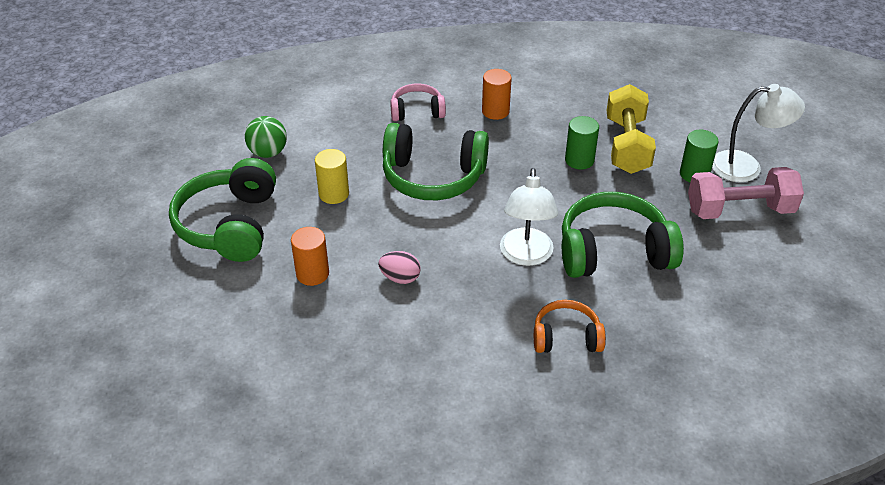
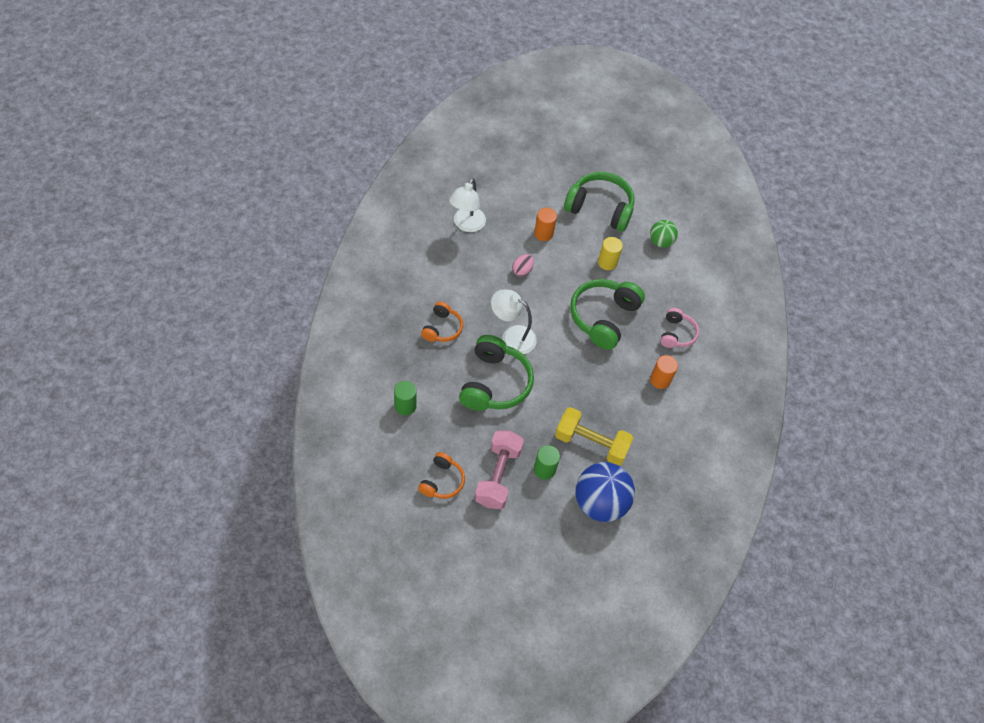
camera: 105 degrees right, 15 degrees up
green cylinder [565,116,599,170] -> green cylinder moved to [394,381,417,415]
white lamp [712,84,805,182] -> white lamp moved to [449,178,486,232]
none -> orange headphones [418,452,465,499]
none -> blue ball [575,462,635,522]

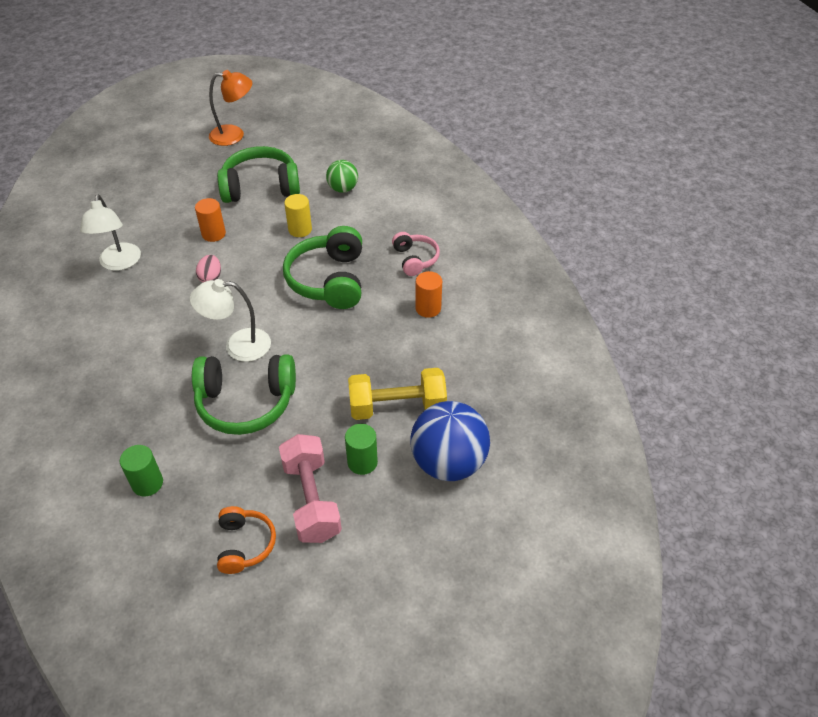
camera: 25 degrees left, 10 degrees down
orange headphones [421,302,463,342] -> none
green headphones [459,335,534,411] -> green headphones turned 105 degrees clockwise [192,354,296,435]
none -> orange lamp [209,70,252,146]

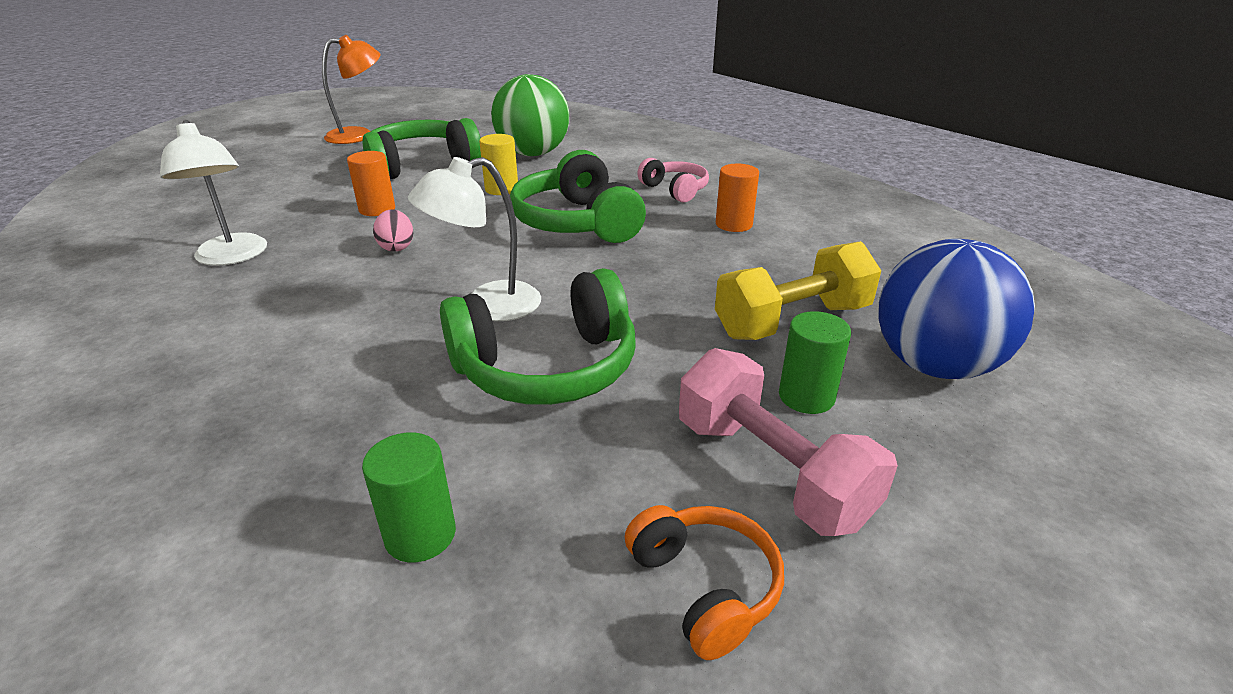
camera: 20 degrees left, 15 degrees down
green ball [326,160,358,193] -> green ball [491,74,569,156], size x1.81

